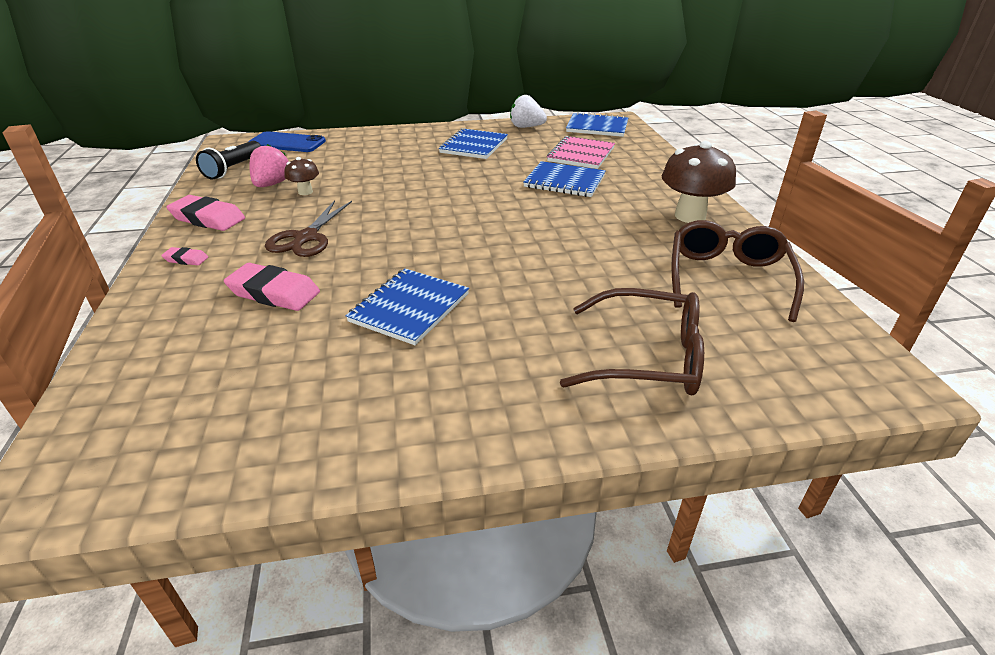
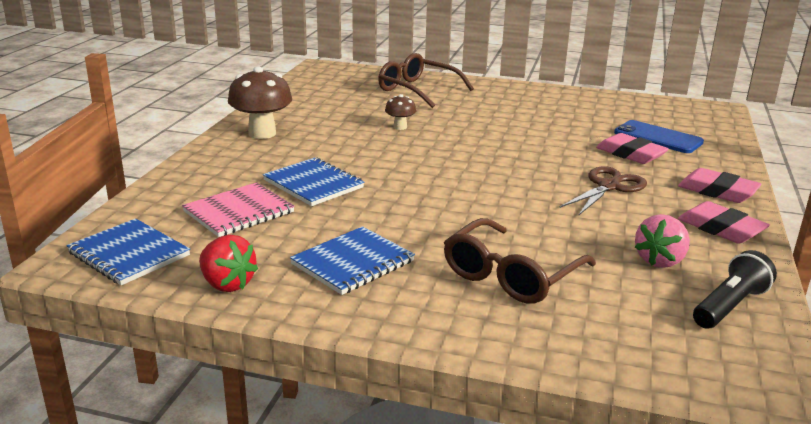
camera: 155 degrees left, 10 degrees down
pink eraser [161,247,208,265] -> pink eraser [678,168,762,203], size x2.00
blue phone [248,131,326,152] -> blue phone moved to [614,120,704,153]
brown mushroom [284,157,319,195] -> brown mushroom moved to [385,94,416,130]
blue notebook [346,269,469,345] -> none
white strawberry [510,95,547,128] -> red strawberry [199,235,258,292]
brown glasses [671,220,804,322] -> brown glasses moved to [444,218,596,304]

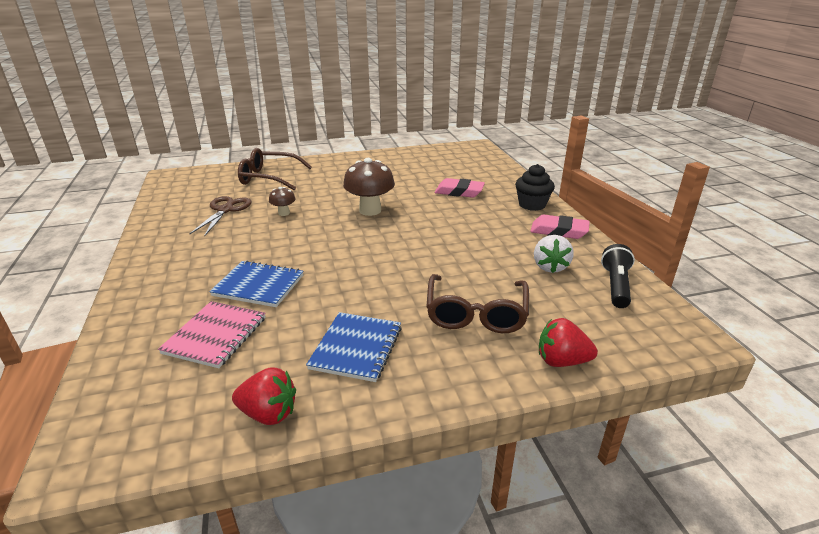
camera: 30 degrees left, 5 degrees up
blue notebook [67,218,190,285] -> none
brown mushroom [228,67,292,139] -> brown mushroom moved to [343,158,395,216]
brown scissors [560,166,647,216] -> brown scissors moved to [189,196,251,237]
blue phone [614,120,704,153] -> none
pink strawberry [635,214,690,268] -> white strawberry [534,235,574,273]
pink eraser [678,168,762,203] -> black cupcake [515,164,555,211]
none -> red strawberry [539,318,598,367]

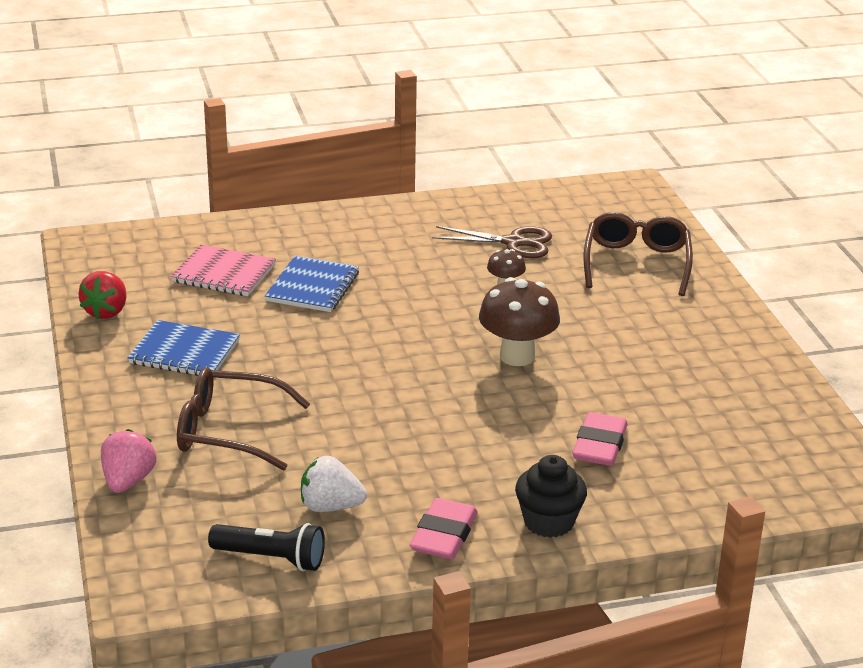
camera: 90 degrees right, 0 degrees up
red strawberry [539,318,598,367] -> pink strawberry [101,429,156,493]

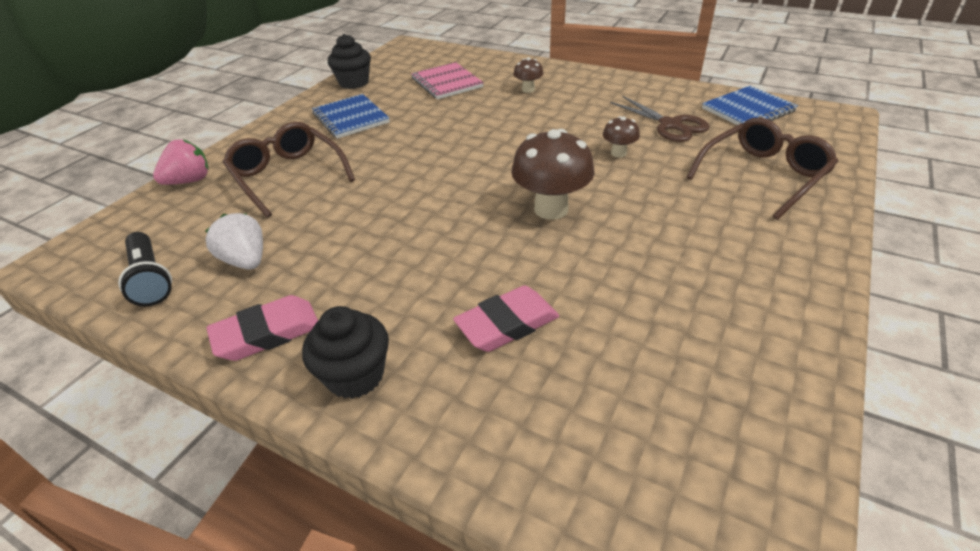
camera: 45 degrees right, 10 degrees up
red strawberry [78,271,127,319] -> black cupcake [328,34,371,89]
blue notebook [265,256,359,312] -> blue notebook moved to [702,86,798,125]
none -> brown mushroom [513,57,543,93]

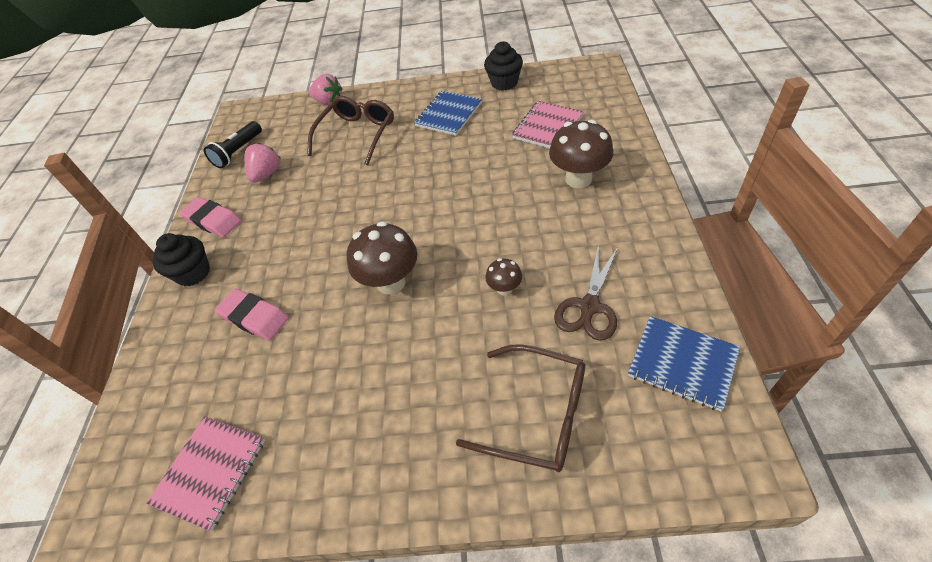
camera: 65 degrees right, 10 degrees up
white strawberry [205,213,263,270] -> pink strawberry [244,143,281,183]
brown mushroom [513,57,543,93] -> brown mushroom [549,120,613,188], size x1.94
none -> pink notebook [146,416,265,531]

